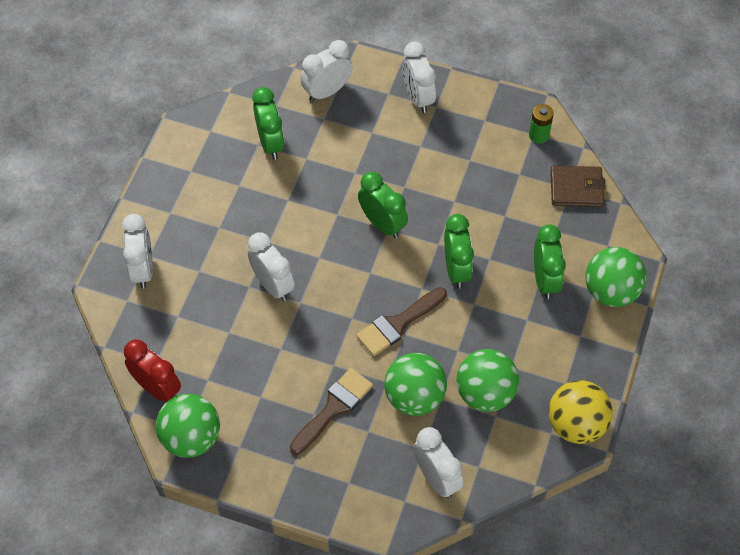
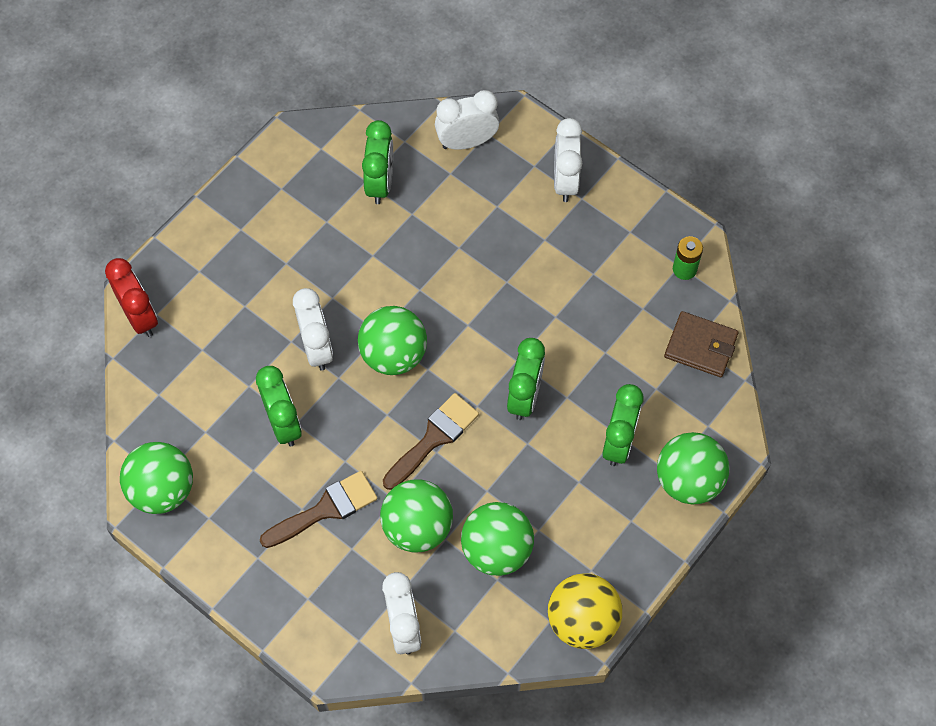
camera: 20 degrees right, 5 degrees up
white clock [122,214,153,288] -> none
red clock [124,339,181,402] -> red clock moved to [105,258,158,337]
brown brush [356,287,447,356] -> brown brush turned 150 degrees clockwise [383,393,479,490]
green clock [358,172,408,238] -> green clock moved to [256,366,302,447]
none -> green ball [358,306,427,375]

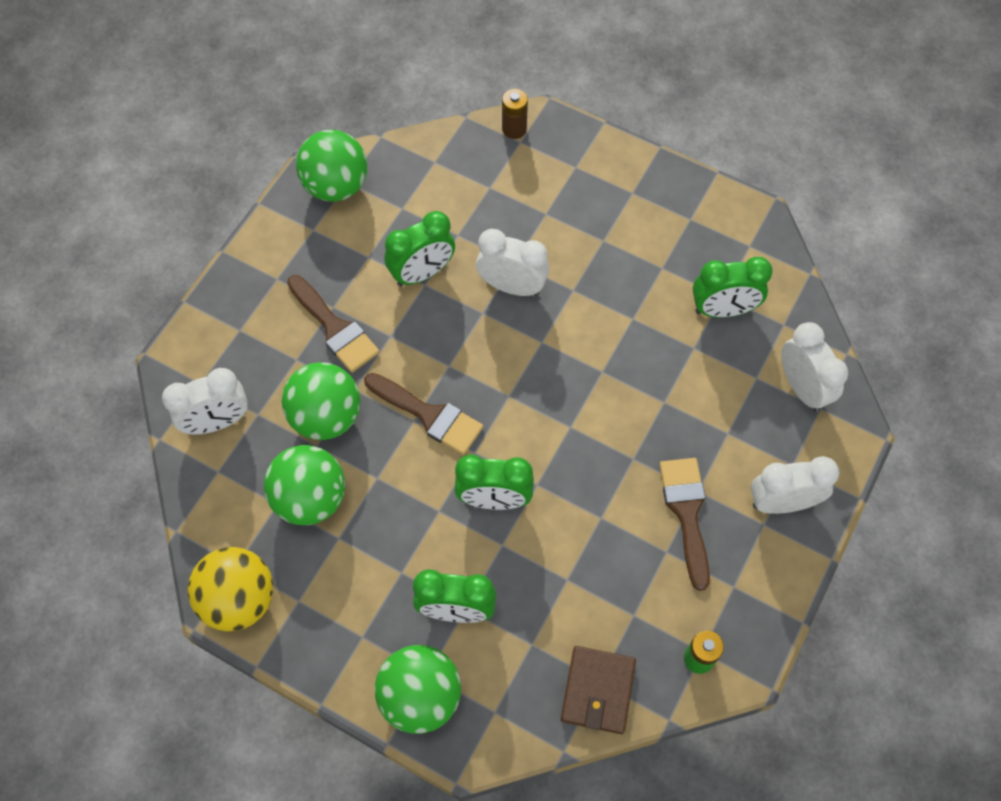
camera: 80 degrees right, 0 degrees up
red clock [105,258,158,337] -> brown battery [502,89,528,139]
white clock [293,288,333,371] -> white clock turned 135 degrees counterclockwise [476,229,549,296]
green ball [358,306,427,375] -> none
none -> brown brush [659,458,710,591]

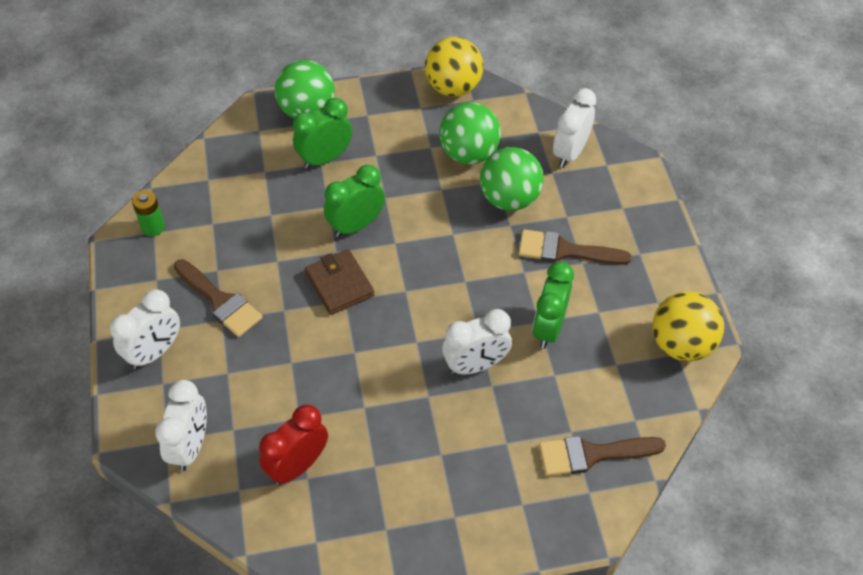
camera: 140 degrees right, 10 degrees down
green ball [296,129,367,202] -> yellow ball [653,292,724,361]
brown brush [364,373,483,455] -> brown brush moved to [539,436,666,476]
brown battery [502,89,528,139] -> none
brown wallet [561,646,636,734] -> brown wallet moved to [305,249,375,315]
green clock [693,257,773,318] -> red clock [259,404,328,485]
white clock [781,322,848,412] -> white clock turned 105 degrees counterclockwise [155,380,207,471]

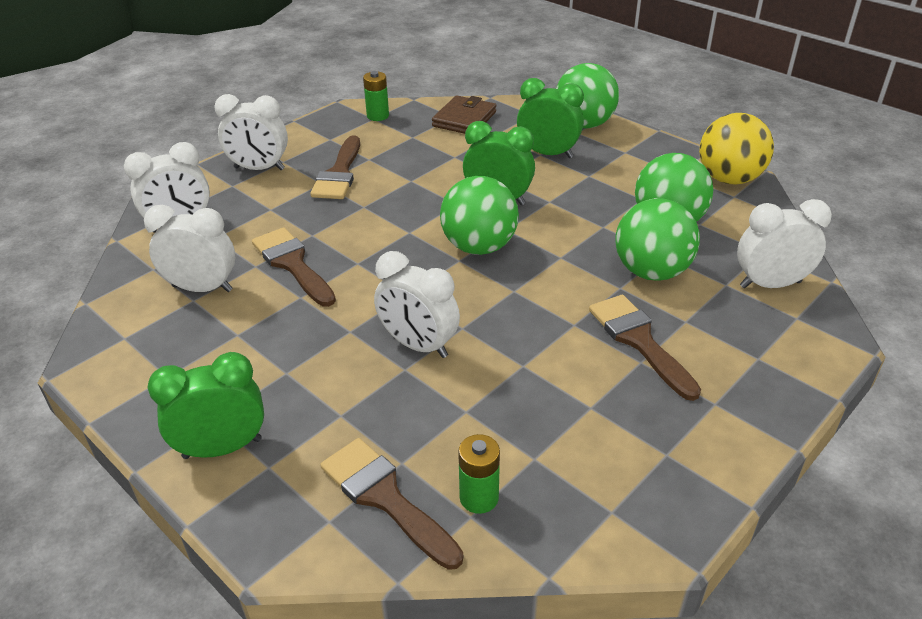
camera: 55 degrees right, 15 degrees down
red clock [259,404,328,485] -> white clock [144,205,235,292]
brown wallet [305,249,375,315] -> brown wallet moved to [432,95,496,134]
green clock [533,262,574,348] -> green clock moved to [147,352,264,459]
yellow ball [653,292,724,361] -> none
none -> brown brush [252,227,336,307]
none -> green ball [440,176,519,255]
none -> green battery [458,434,500,514]

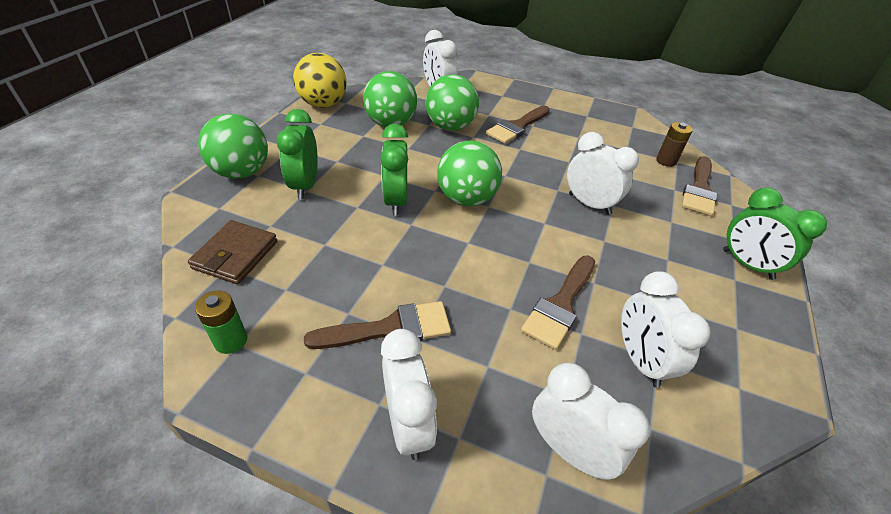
camera: 115 degrees left, 5 degrees up
white clock [374,251,460,358] -> white clock turned 60 degrees counterclockwise [567,132,639,215]
brown wallet [432,95,496,134] -> brown wallet turned 75 degrees counterclockwise [188,220,277,284]
green battery [458,434,500,514] -> brown battery [656,122,693,167]

